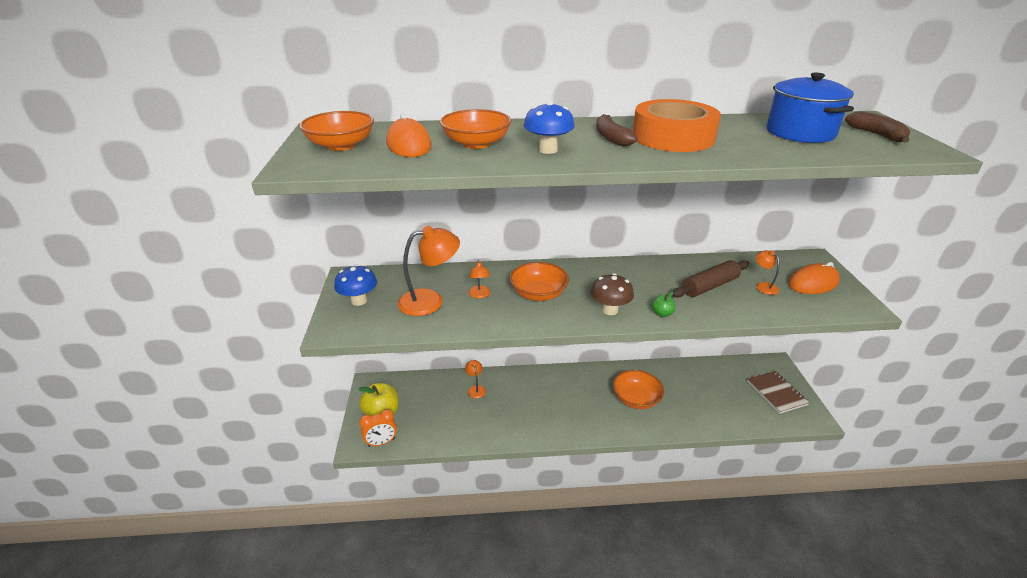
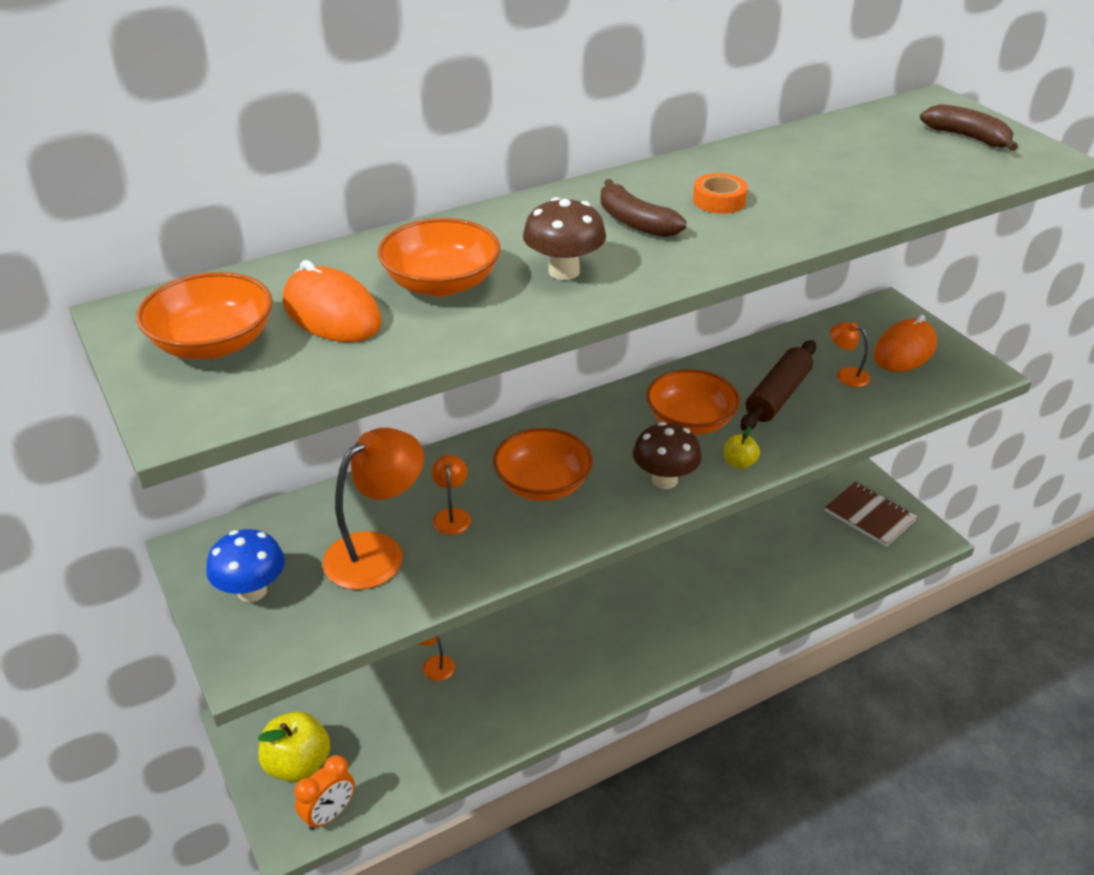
camera: 25 degrees left, 5 degrees up
orange lamp [469,260,490,299] -> orange lamp turned 150 degrees counterclockwise [431,455,471,535]
blue mushroom [524,101,575,154] -> brown mushroom [523,197,606,280]
orange bowl [613,370,664,409] -> orange bowl moved to [646,369,740,435]
orange tape [633,99,721,152] -> orange tape [693,173,748,214], size x0.41
green apple [652,292,676,317] -> yellow apple [724,427,760,469]
blue pot [767,73,854,143] -> none

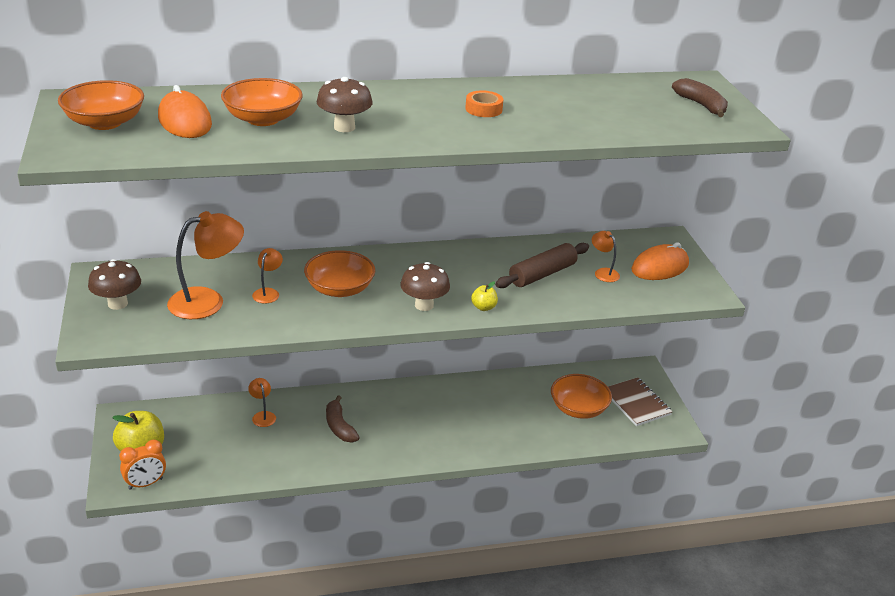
camera: 15 degrees right, 5 degrees down
blue mushroom [206,529,285,602] -> brown mushroom [88,259,141,310]
brown banana [600,179,687,237] -> brown banana moved to [326,395,360,442]
orange bowl [646,369,740,435] -> orange bowl moved to [551,374,612,419]

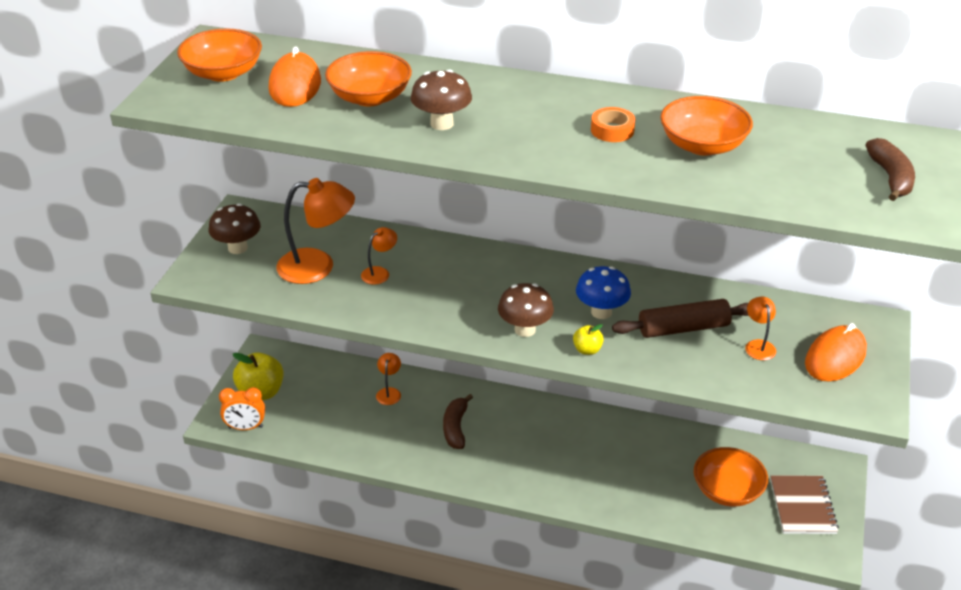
camera: 30 degrees right, 5 degrees up
orange bowl [304,250,375,297] -> orange bowl moved to [660,96,753,156]
orange mouse [631,243,689,280] -> orange mouse turned 45 degrees counterclockwise [805,323,867,381]
none -> blue mushroom [576,266,631,319]

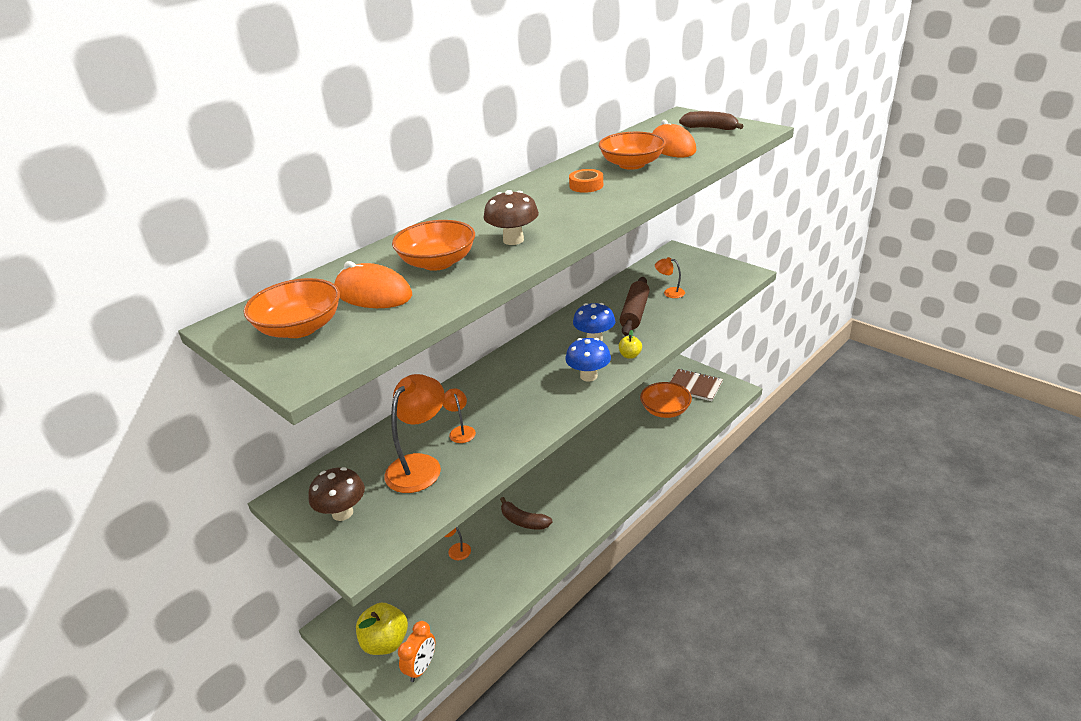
camera: 60 degrees left, 5 degrees down
brown mushroom [498,283,554,337] -> blue mushroom [565,338,611,382]
orange mouse [805,323,867,381] -> orange mouse moved to [652,120,697,157]

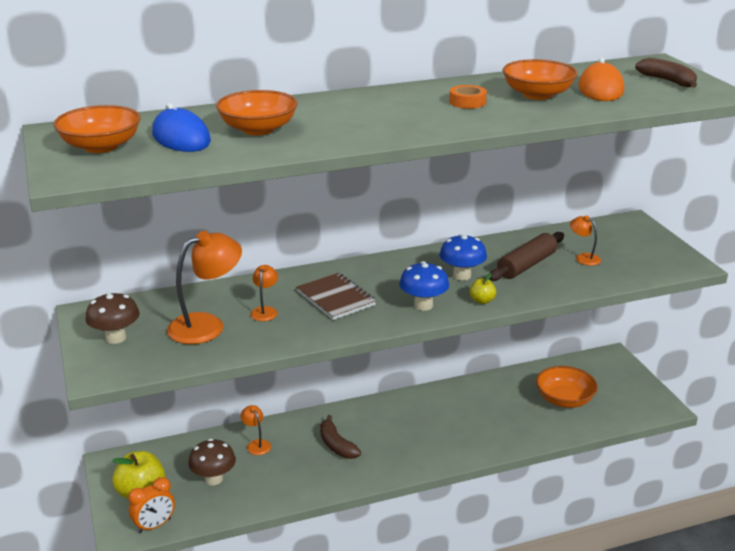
camera: 25 degrees right, 5 degrees down
orange mouse [334,261,412,308] -> blue mouse [152,103,211,152]
brown mushroom [483,190,539,245] -> brown mushroom moved to [188,439,236,485]
brown notebook [670,369,723,401] -> brown notebook moved to [296,273,376,320]

